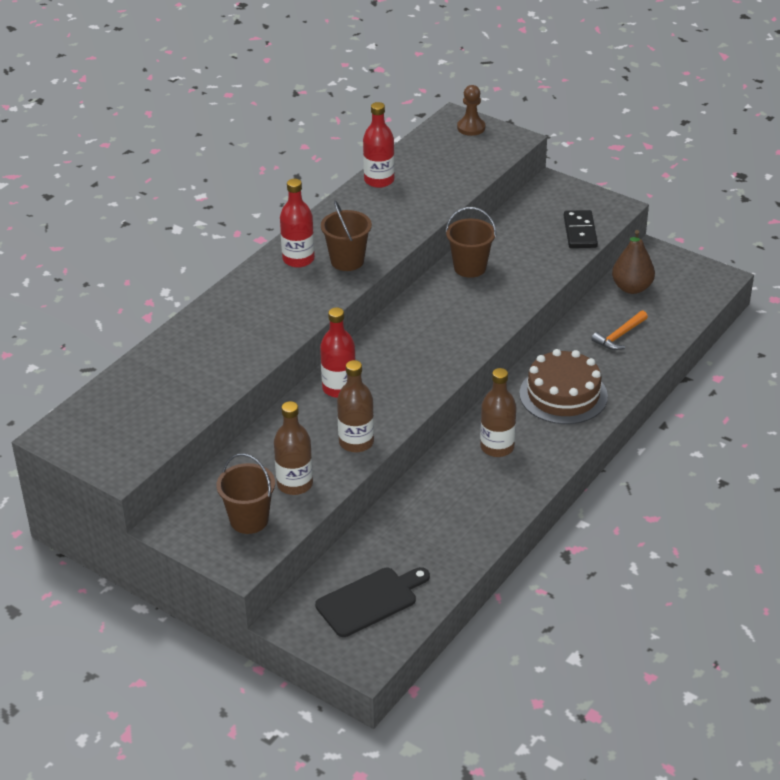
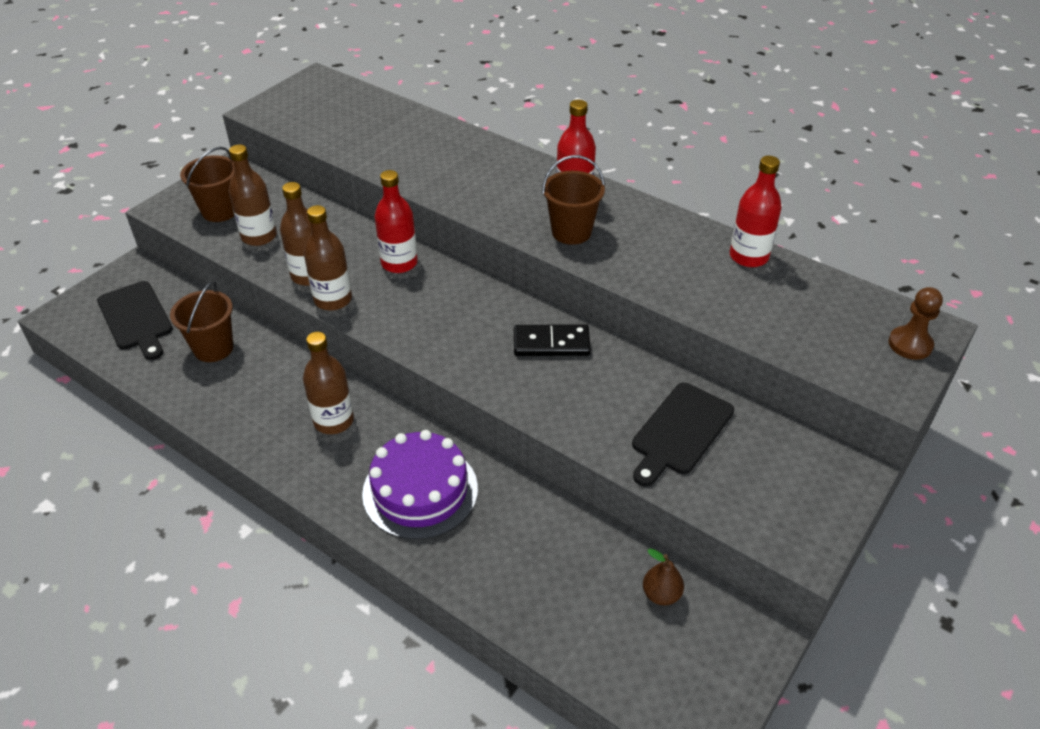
camera: 90 degrees right, 5 degrees up
brown bucket [446,207,496,278] -> brown bucket moved to [170,281,233,362]
brown cake [519,349,608,424] -> purple cake [362,430,478,540]
black domino [564,210,598,248] -> black domino moved to [514,324,591,356]
orange hammer [592,311,648,350] -> none
brown pear [612,230,655,294] -> brown pear [643,549,684,606], size x0.62
none -> brown bottle [304,205,352,311]
none -> black cutting board [632,382,734,487]

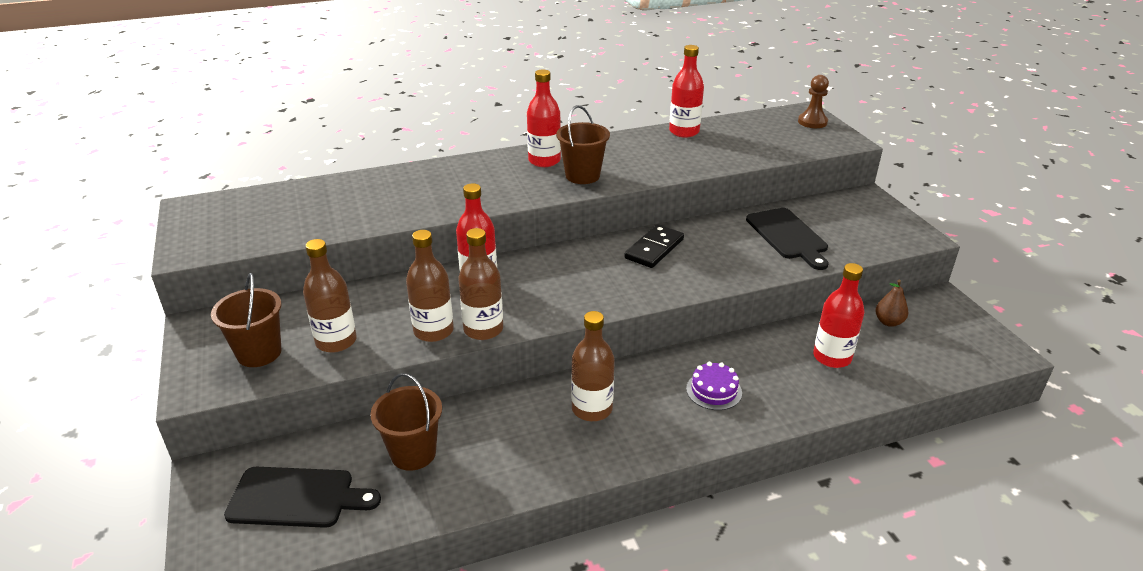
camera: 55 degrees left, 10 degrees down
purple cake [362,430,478,540] -> purple cake [686,362,742,410], size x0.52
none -> red bottle [813,263,865,368]

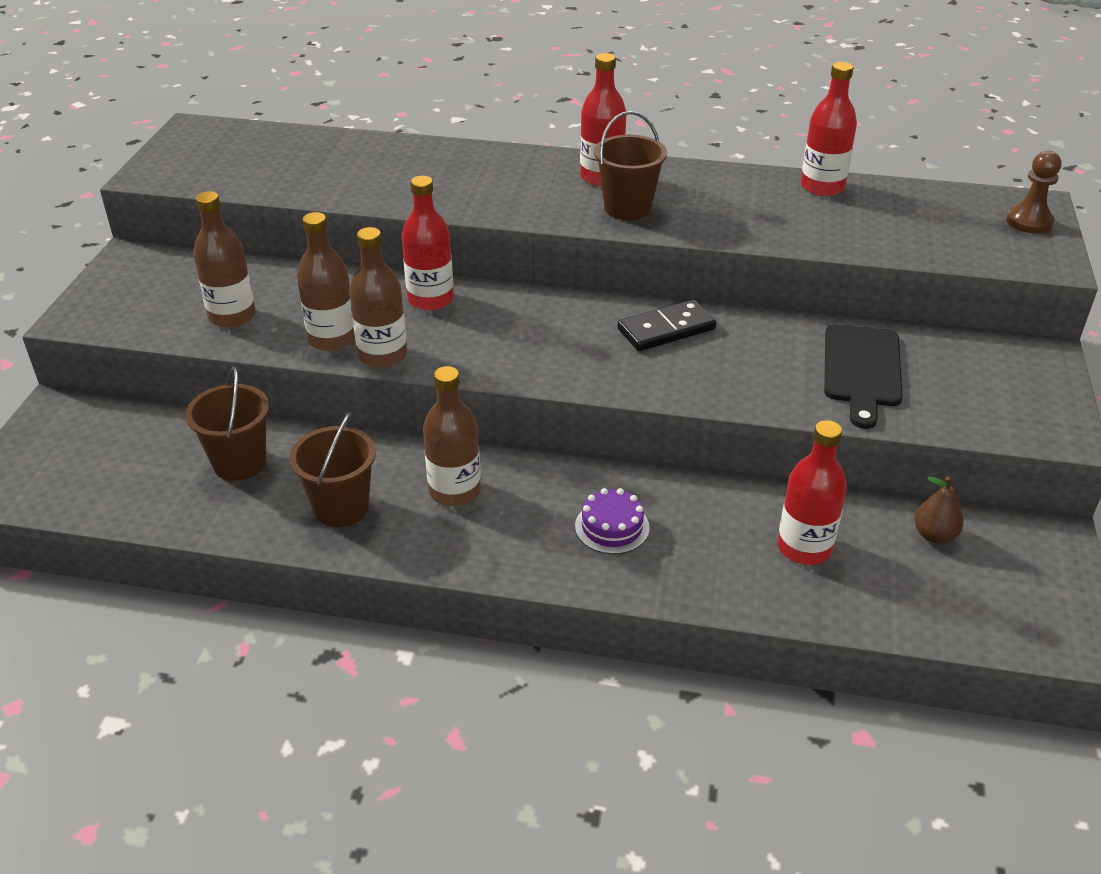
camera: 30 degrees right, 5 degrees up
brown bucket [211,273,281,367] -> brown bucket moved to [289,412,376,527]
black cutting board [224,467,381,528] -> none

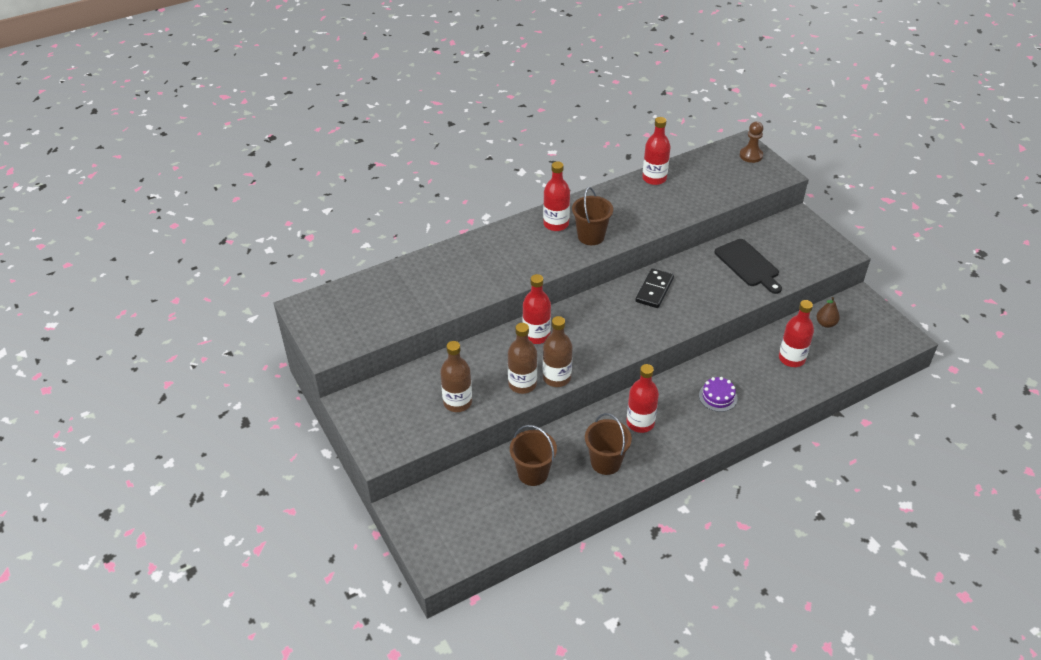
camera: 40 degrees left, 5 degrees up
brown bottle [423,366,481,506] -> red bottle [626,364,659,433]

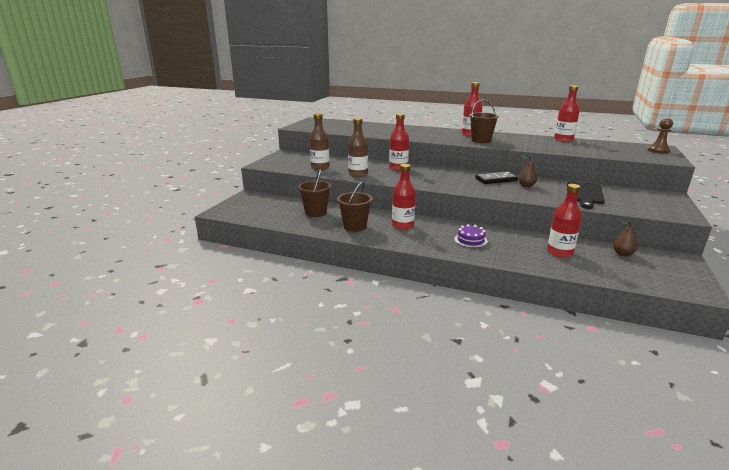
camera: 50 degrees right, 20 degrees down
brown bottle [543,316,573,387] -> none
none -> brown pear [518,155,537,187]

